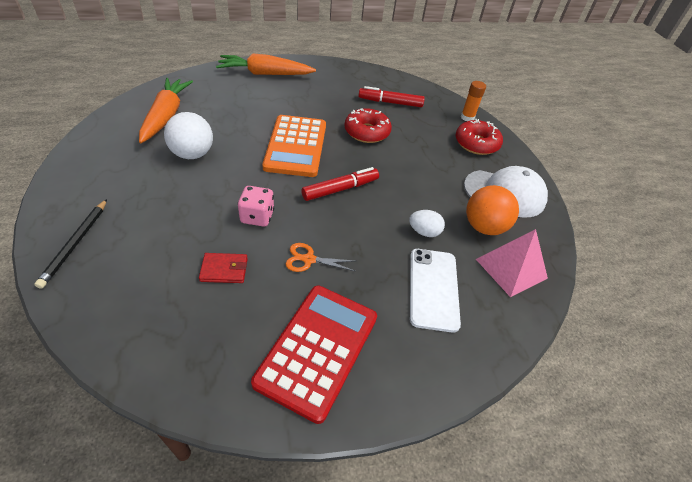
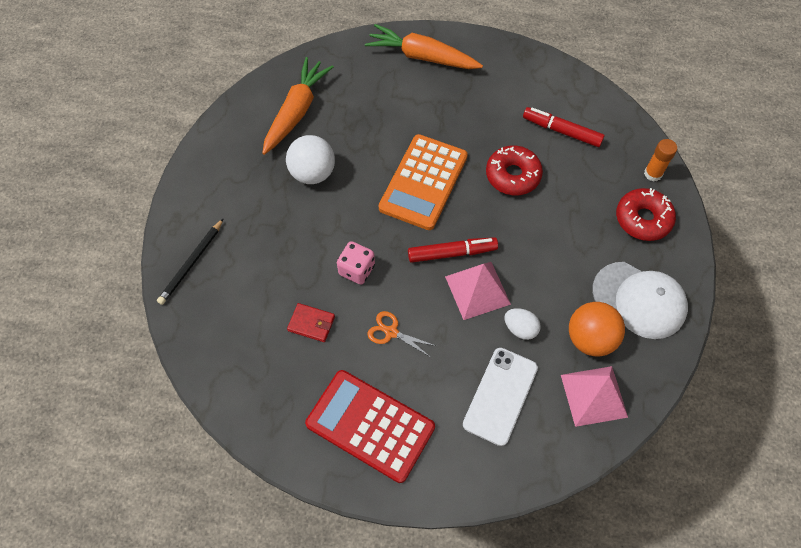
camera: 25 degrees right, 15 degrees up
red calculator [251,285,377,424] -> red calculator turned 105 degrees counterclockwise [305,370,435,483]
none -> pink pyramid [445,262,511,320]

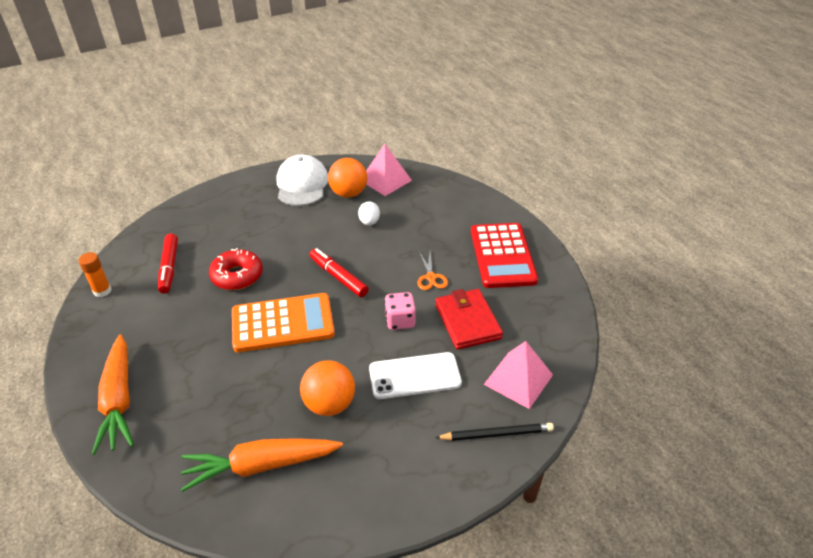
camera: 125 degrees left, 20 degrees down
white ball [286,135,335,184] -> orange ball [300,360,355,416]
red wallet [287,303,335,342] -> red wallet [435,289,503,350], size x1.77
pink pyramid [445,262,511,320] -> pink pyramid moved to [484,341,553,409]
white phone [463,348,538,446] -> white phone moved to [369,352,462,399]
red donut [616,188,676,241] -> none
orange glue stick [644,139,677,182] -> orange glue stick moved to [78,252,111,297]

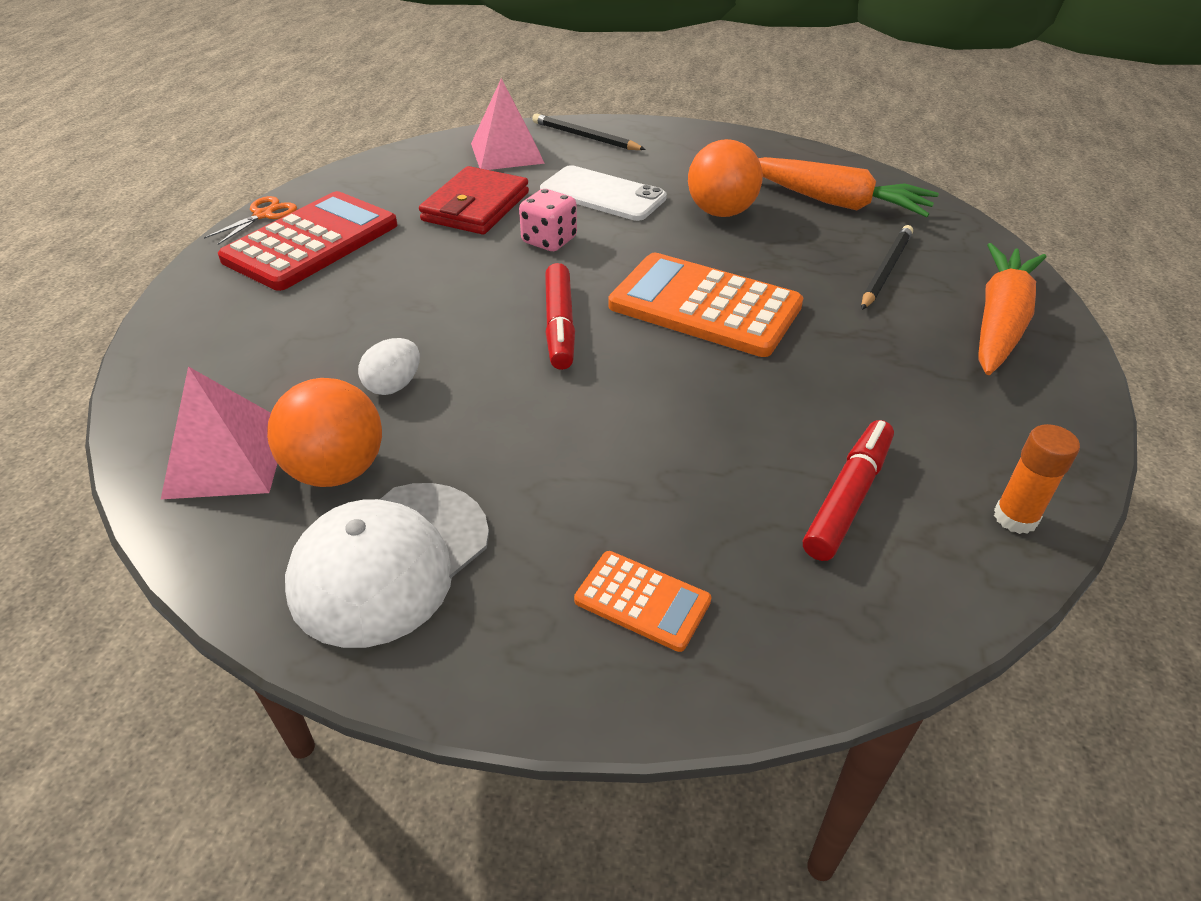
camera: 140 degrees left, 0 degrees up
red donut [209,248,263,290] -> none
orange scissors [417,252,448,290] -> orange scissors moved to [204,196,297,245]
none -> orange calculator [574,551,712,652]
none -> black pencil [861,225,913,310]

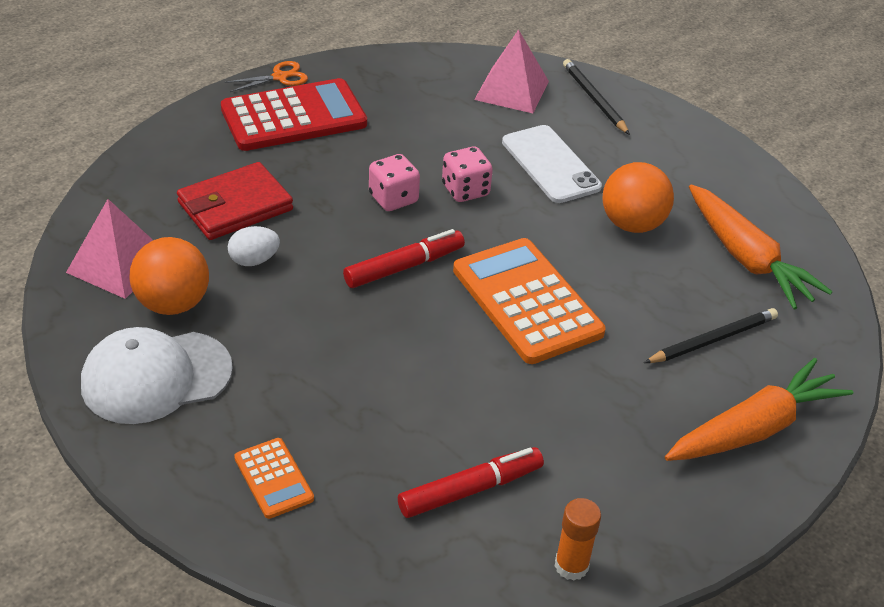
camera: 30 degrees right, 0 degrees up
red wallet [419,166,529,235] -> red wallet moved to [177,162,293,240]
red marker [545,263,575,370] -> red marker turned 150 degrees counterclockwise [343,229,465,288]
none -> pink dice [369,154,420,211]

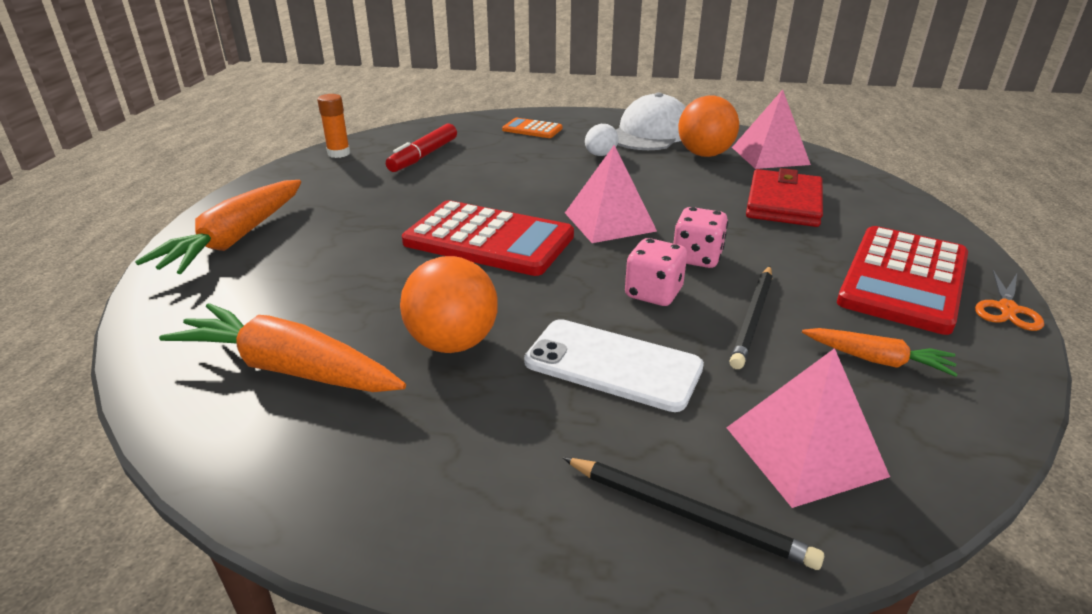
camera: 145 degrees right, 10 degrees down
white egg [228,226,280,266] -> white egg moved to [585,124,618,156]
red marker [343,229,465,288] -> pink pyramid [565,145,657,243]
orange calculator [453,238,606,364] -> red calculator [402,200,574,276]
black pencil [644,308,778,363] -> black pencil moved to [730,266,773,369]
none -> orange carrot [802,328,958,377]

